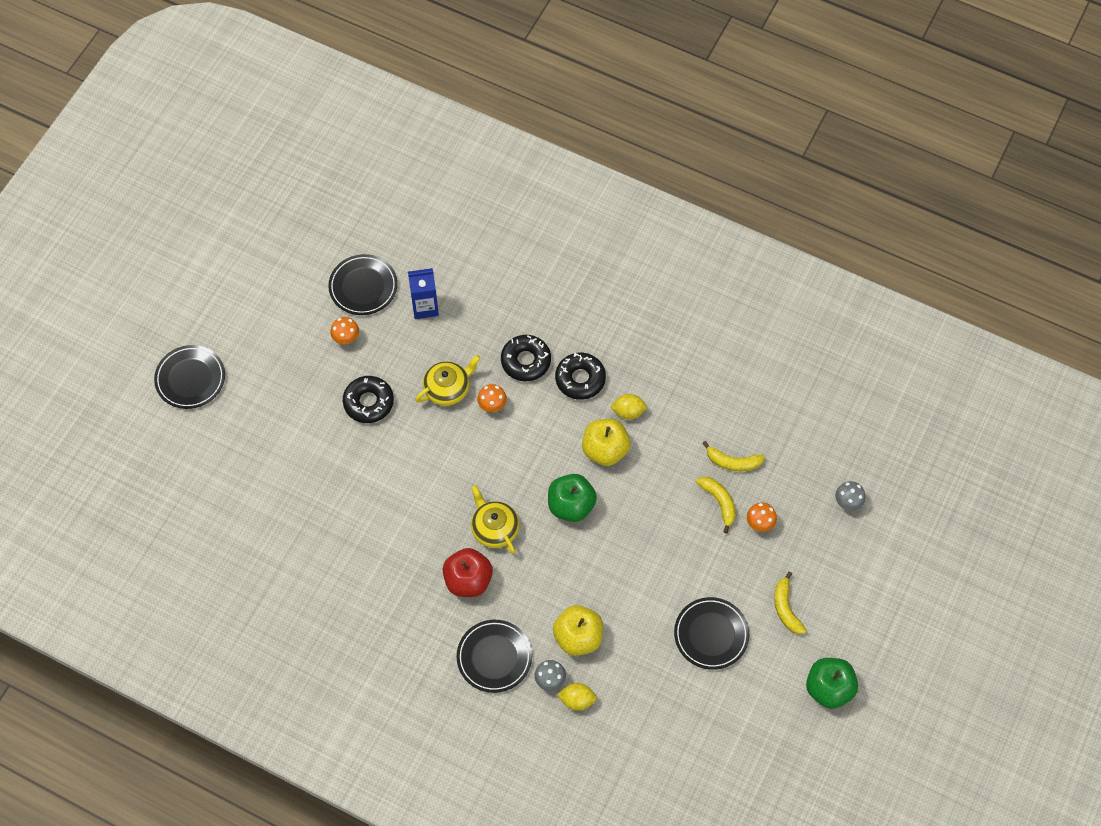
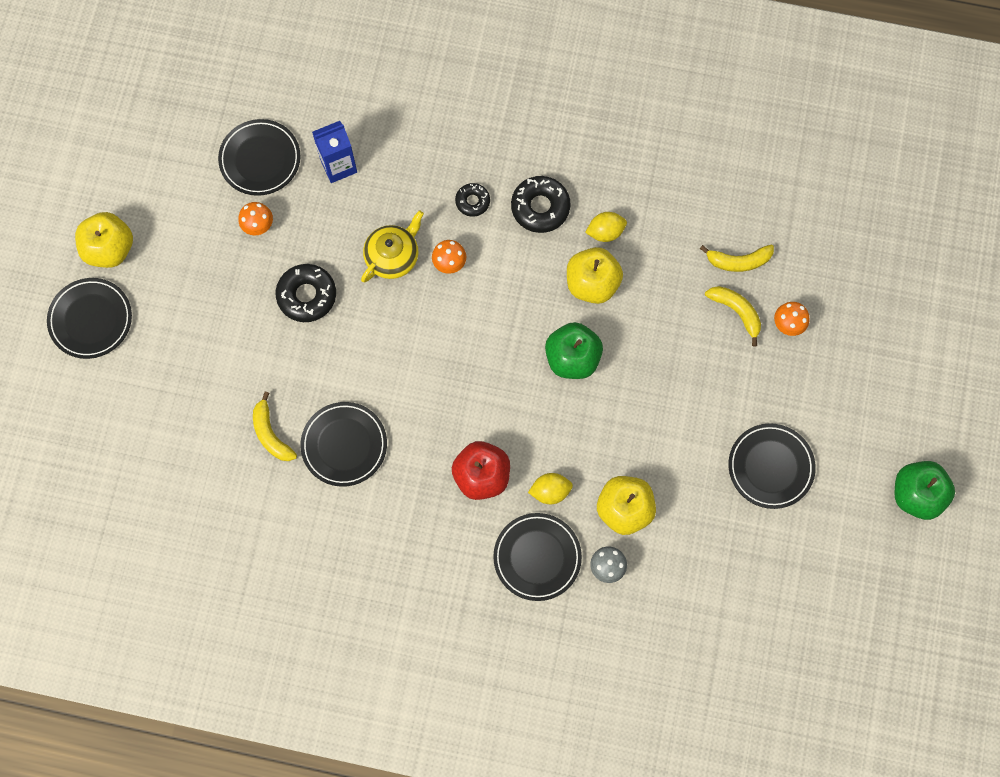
camera: 15 degrees left, 10 degrees up
yellow teapot [471,485,519,554] -> none
black donut [501,335,551,381] -> black donut [455,183,490,217], size x0.59
yellow lemon [557,683,597,711] -> yellow lemon moved to [528,473,573,504]
yellow banana [774,571,807,634] -> yellow banana moved to [253,391,297,461]
grey mushroom [835,481,865,510] -> none
none -> yellow apple [75,212,133,268]
none -> black plate [301,402,387,487]

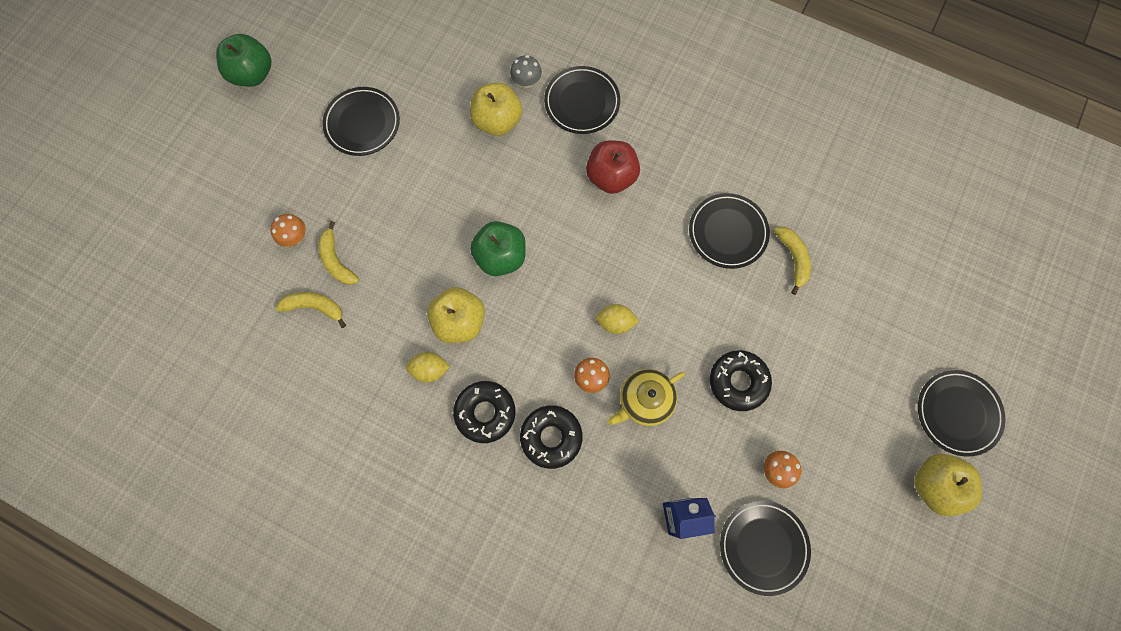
camera: 165 degrees left, 0 degrees up
black donut [455,183,490,217] -> black donut [520,405,582,469], size x1.70
yellow lemon [528,473,573,504] -> yellow lemon moved to [596,304,639,334]

